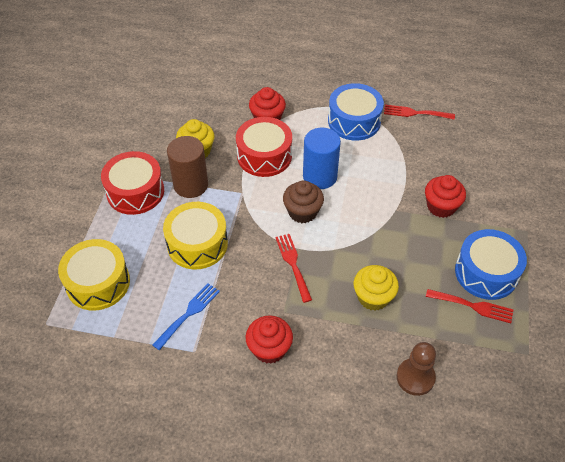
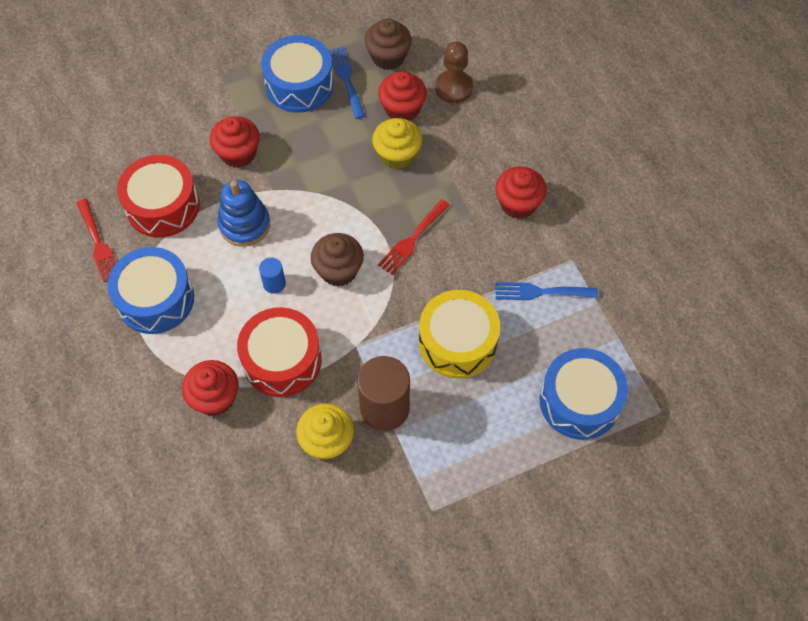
camera: 125 degrees left, 10 degrees up
yellow drum [58,239,130,311] -> blue drum [540,348,628,440]
red drum [101,151,164,215] -> red drum moved to [117,155,200,238]
blue cylinder [303,127,341,189] -> blue cylinder [259,258,286,294], size x0.49
red fork [426,289,513,323] -> blue fork [329,47,365,119]
none -> blue stacking toy [217,180,270,247]
none -> brown cupcake [365,18,412,70]
none -> red cupcake [378,71,427,121]

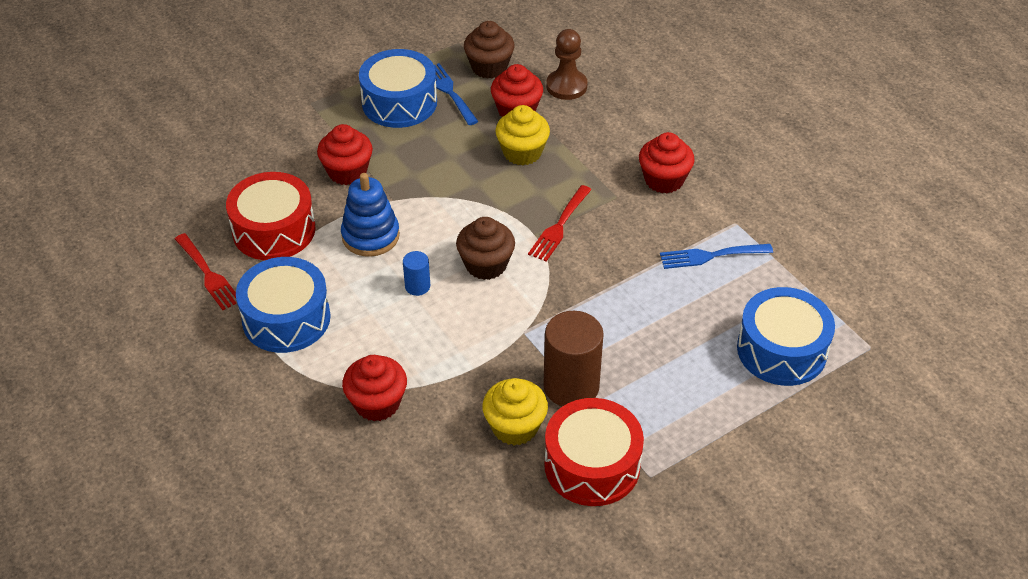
camera: 10 degrees left, 15 degrees down
red drum [237,307,322,397] -> red drum moved to [544,398,644,506]
yellow drum [419,290,500,379] -> none

